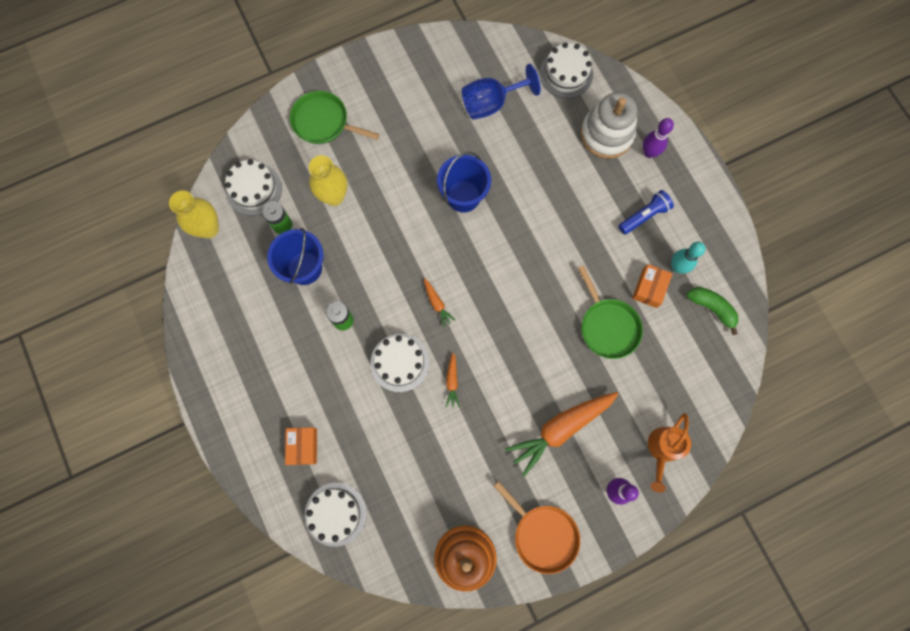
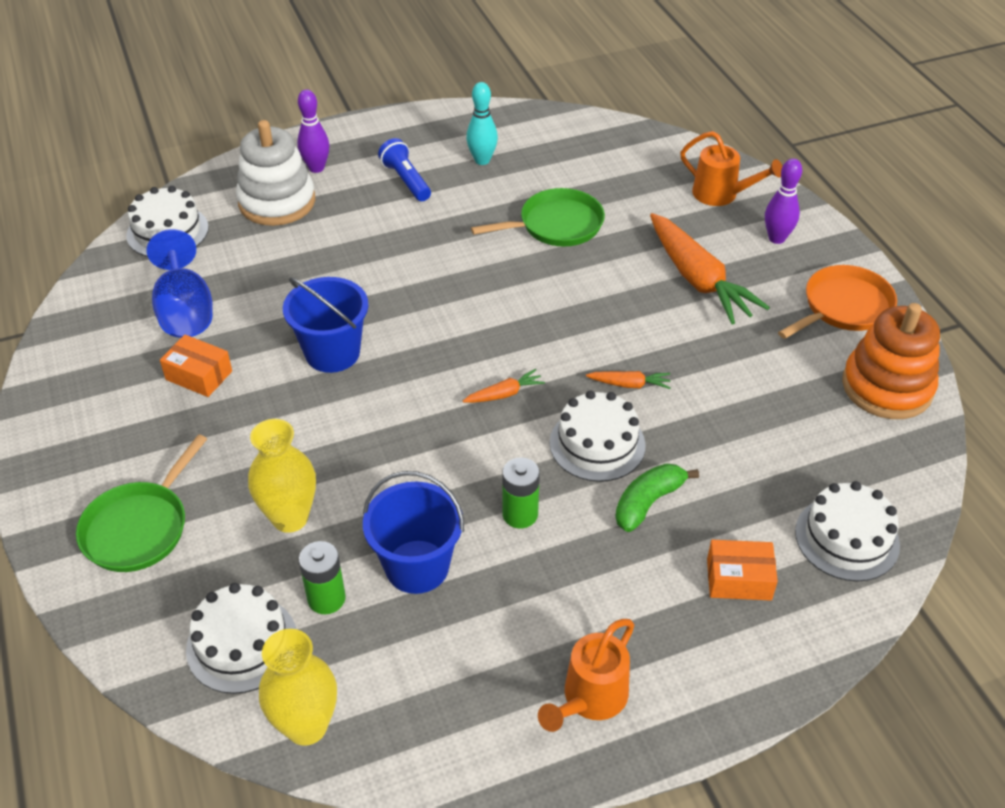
camera: 85 degrees left, 30 degrees down
orange box [632,264,672,308] -> orange box moved to [160,335,232,397]
green banana [686,287,739,335] -> green banana moved to [615,463,699,532]
none -> orange watering can [538,619,634,732]

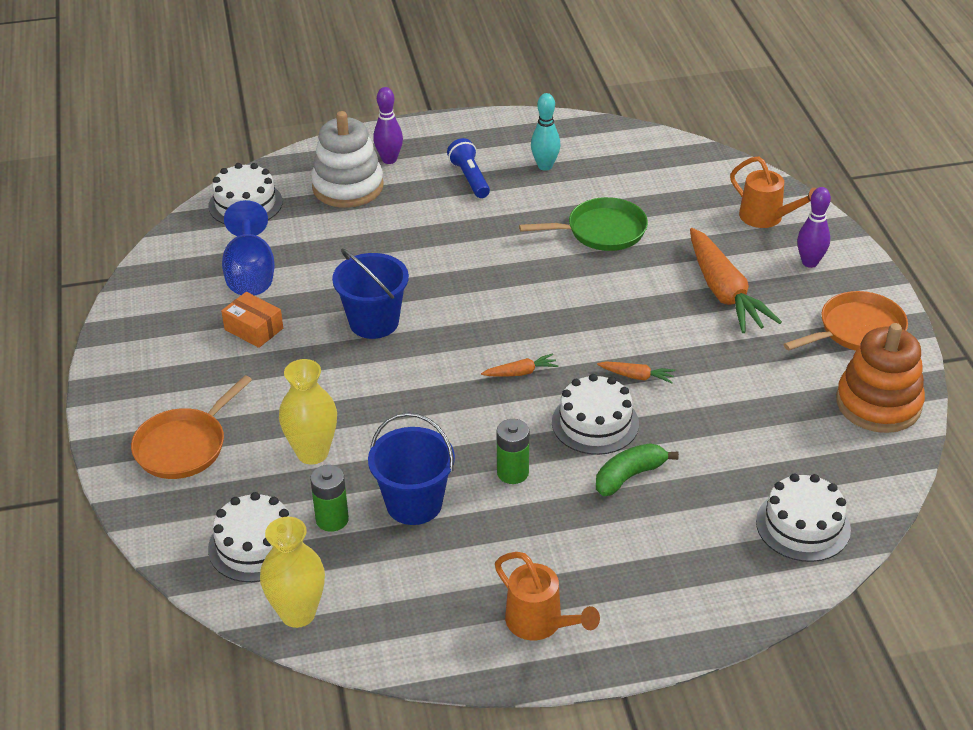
camera: 10 degrees right, 5 degrees down
green pan [76,434,207,572] -> orange pan [131,375,252,479]
orange watering can [538,619,634,732] -> orange watering can turned 90 degrees counterclockwise [495,552,600,640]
orange box [707,540,778,600] -> none

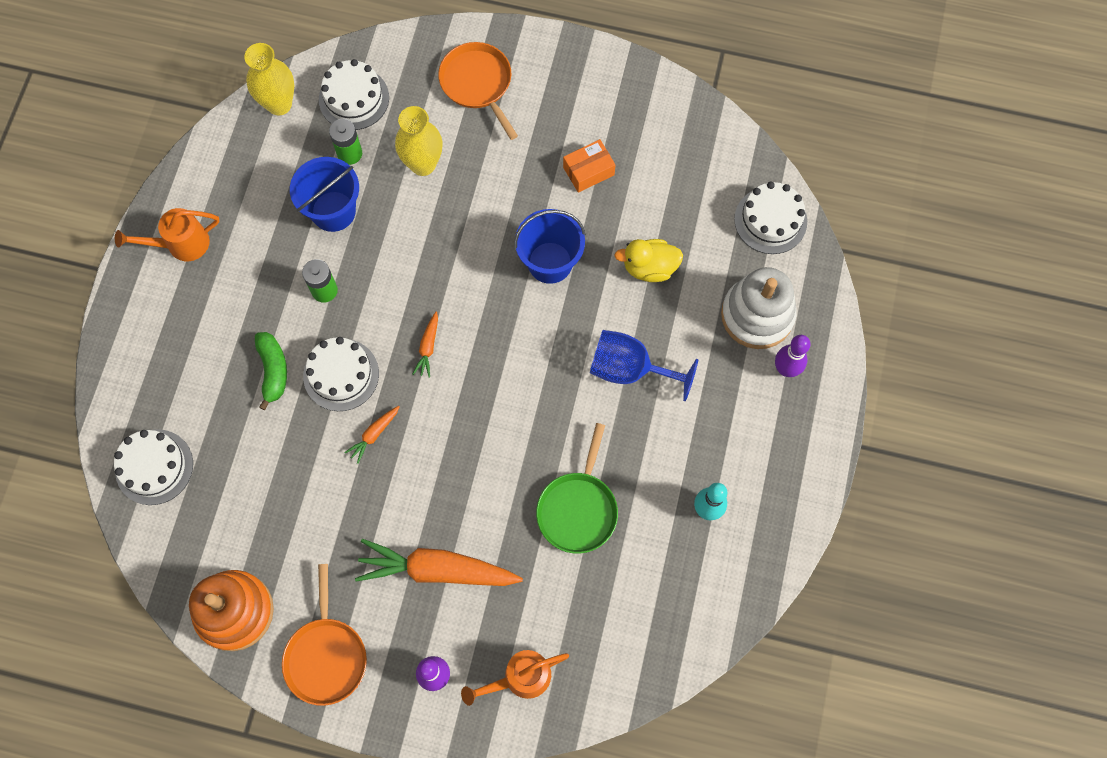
camera: 115 degrees right, 30 degrees up
blue goblet [222,200,275,296] -> blue goblet moved to [590,330,698,401]
blue flashlight [447,138,490,198] -> none
none -> yellow duck [614,239,683,282]

